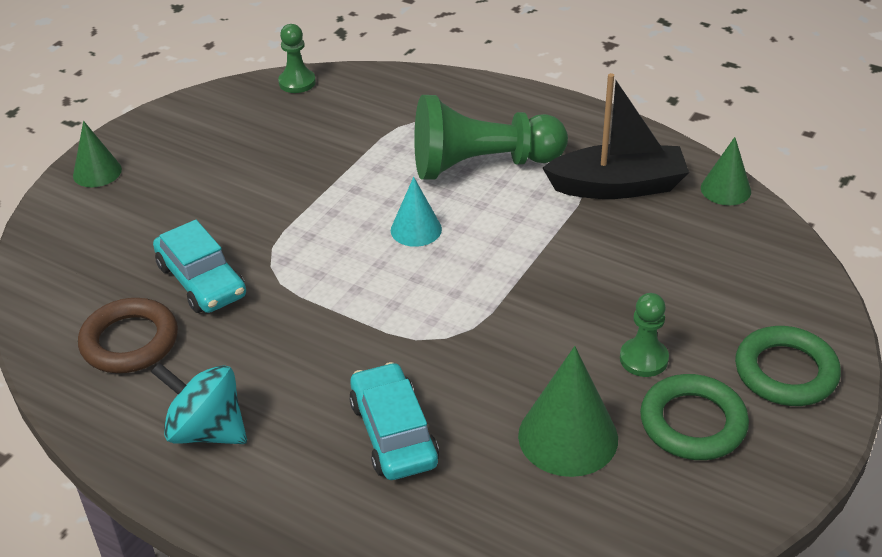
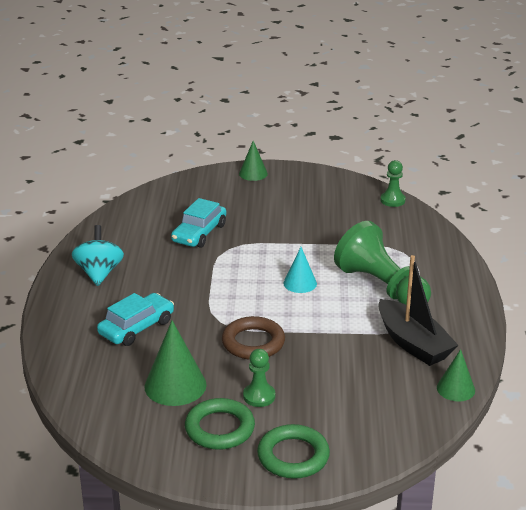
camera: 60 degrees right, 10 degrees down
brown ring [78,298,178,373] -> brown ring moved to [222,316,285,360]

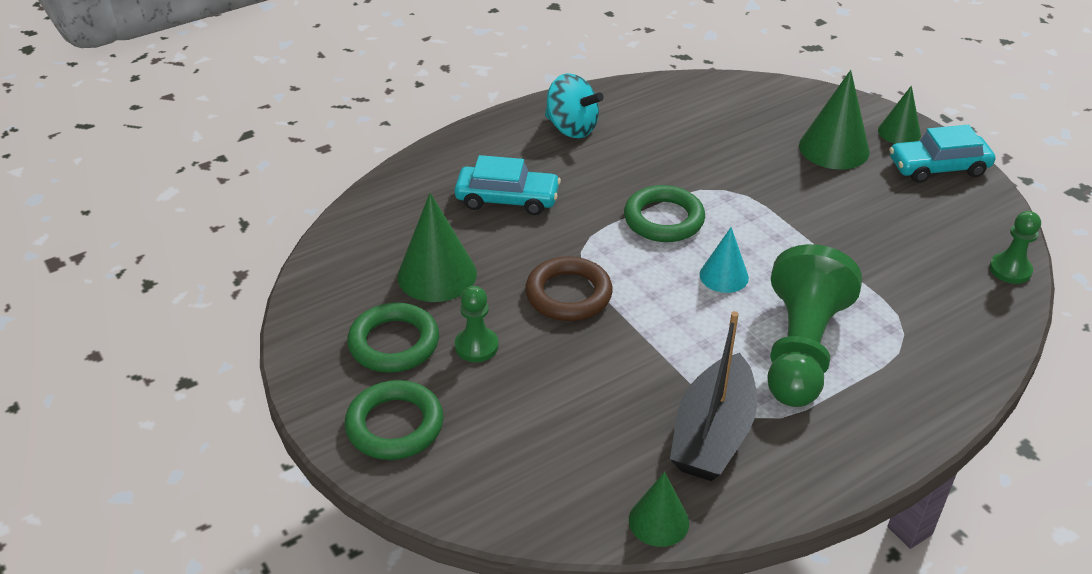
camera: 55 degrees right, 10 degrees up
turquoise spinning top [72,225,124,286] -> turquoise spinning top turned 75 degrees clockwise [545,73,604,138]
turquoise car [171,198,226,248] -> turquoise car moved to [889,125,995,183]
none -> green ring [624,185,705,242]
none -> green cone [799,70,870,170]

